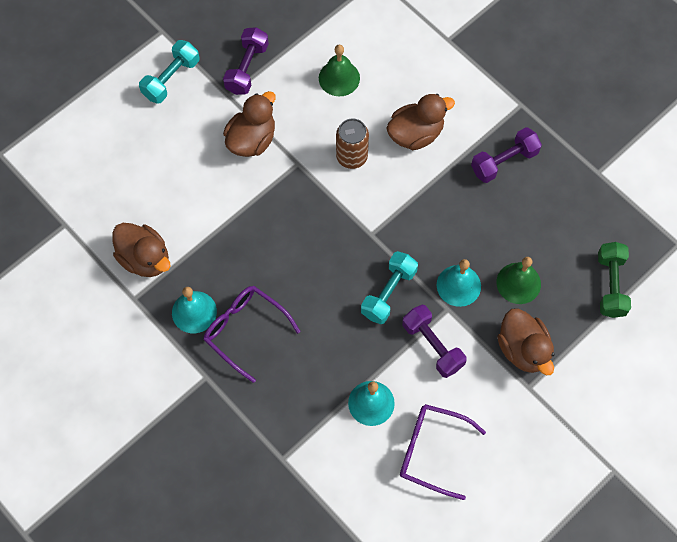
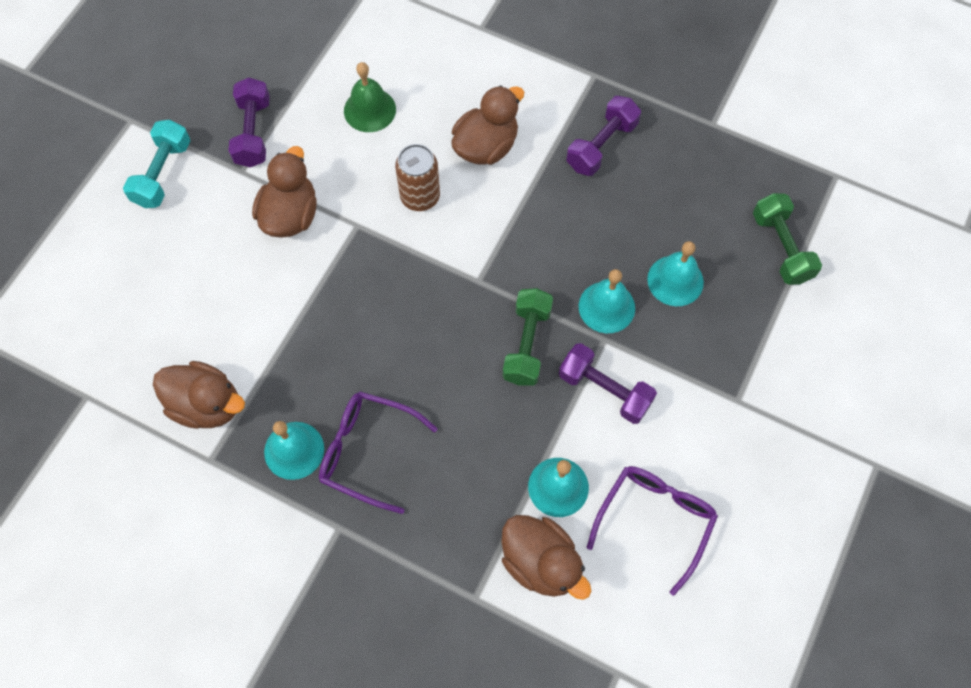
camera: 20 degrees left, 0 degrees up
turquoise dumbbell [361,251,418,324] -> green dumbbell [503,288,553,386]
purple glasses [400,404,486,500] -> purple glasses turned 120 degrees clockwise [587,466,718,596]
green bell [497,257,541,304] -> turquoise bell [647,241,704,306]
brown duck [497,308,554,375] -> brown duck moved to [501,515,591,600]

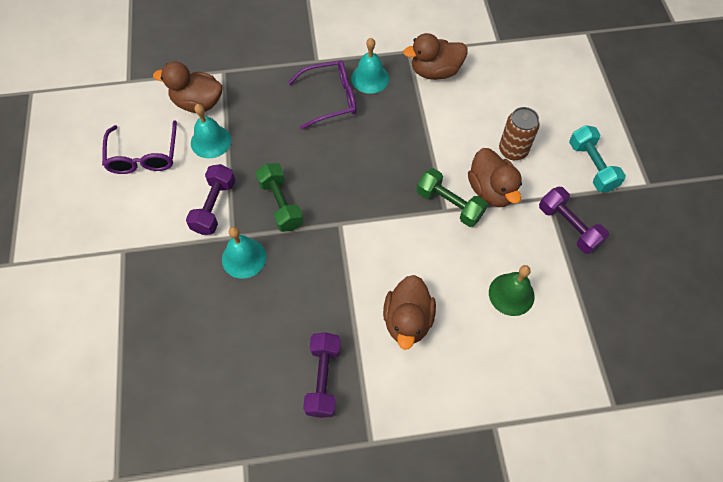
camera: 145 degrees right, 5 degrees down
brown can [395,144,440,211] -> brown can moved to [499,107,540,160]
purple dumbbell [559,343,657,424] -> purple dumbbell turned 75 degrees counterclockwise [186,164,236,235]
turquoise bell [647,241,704,306] -> none
green dumbbell [753,193,822,285] -> green dumbbell moved to [417,168,488,227]

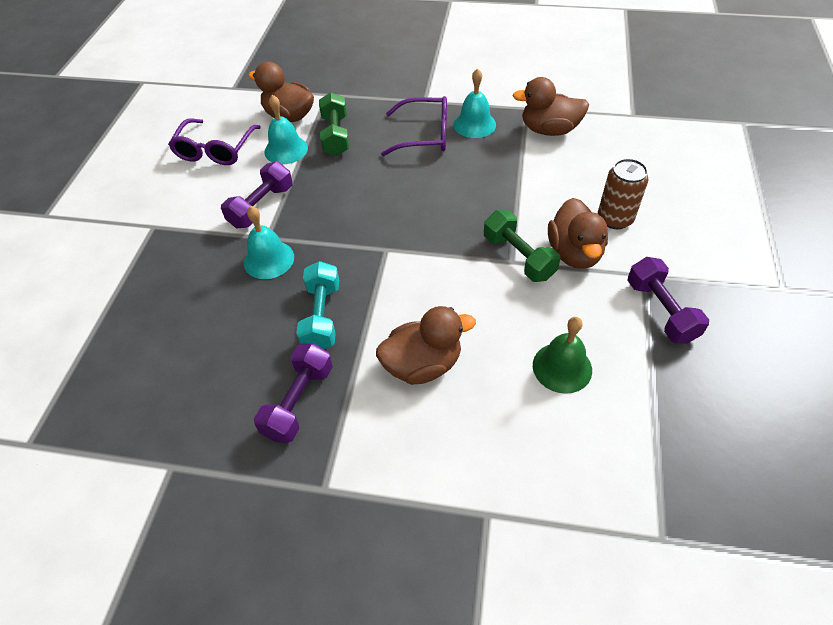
camera: 20 degrees right, 10 degrees down
green dumbbell [256,163,304,232] -> green dumbbell moved to [319,92,349,156]
brown duck [383,275,436,350] -> brown duck turned 135 degrees counterclockwise [376,306,476,385]
turquoise dumbbell [569,125,626,192] -> turquoise dumbbell moved to [296,261,339,349]

